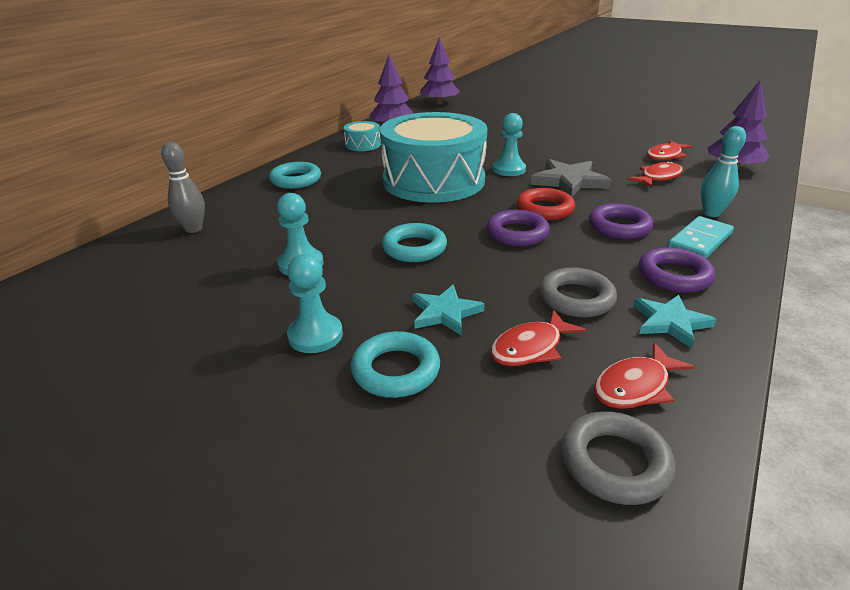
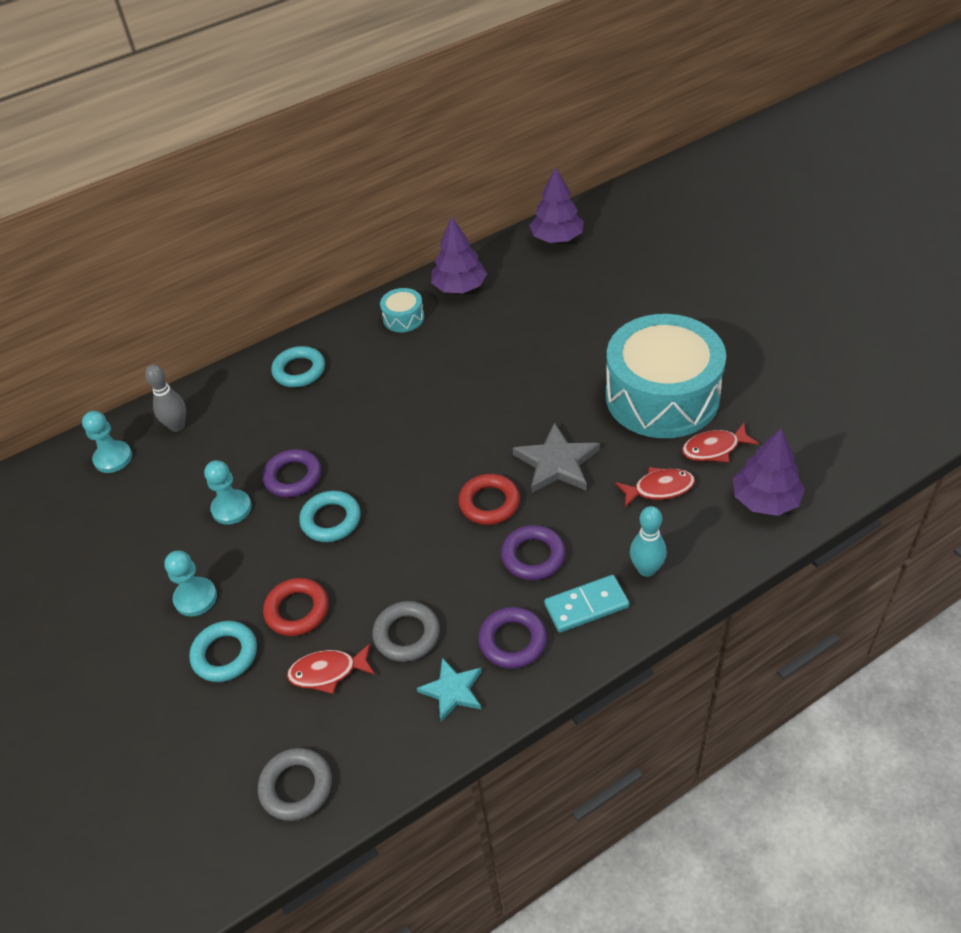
camera: 30 degrees right, 15 degrees up
turquoise drum [380,112,487,203] -> turquoise drum moved to [606,314,726,438]
turquoise star [412,284,485,336] -> red ring [263,578,329,636]
purple ring [487,210,550,246] -> purple ring moved to [262,449,321,498]
turquoise pawn [492,113,526,176] -> turquoise pawn moved to [82,411,132,473]
red fish [594,343,695,409] -> none

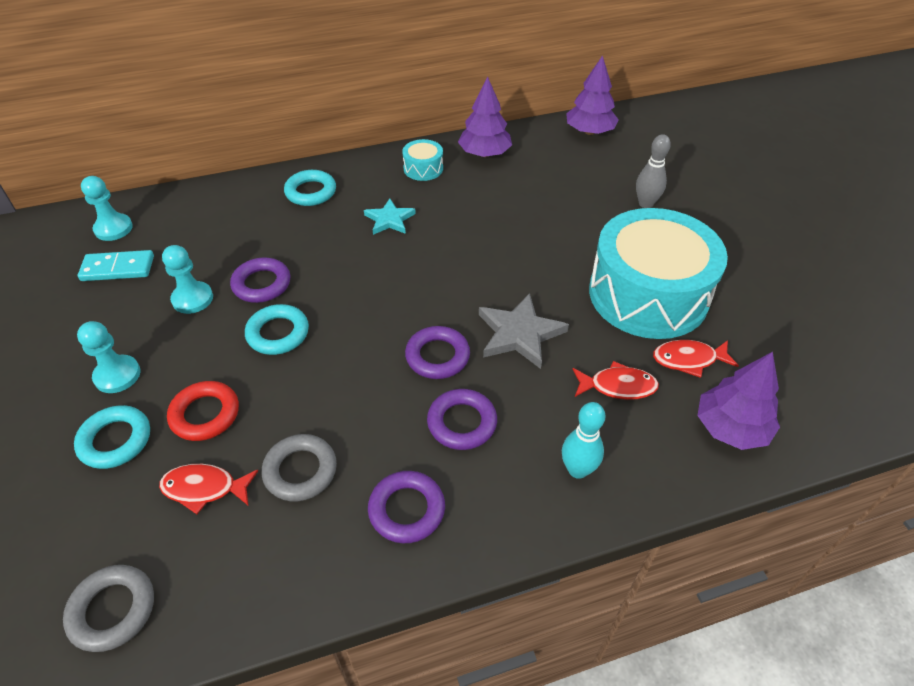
camera: 10 degrees right, 0 degrees up
grey bowling pin [145,364,186,432] -> grey bowling pin moved to [636,134,671,208]
turquoise star [417,658,482,722] -> turquoise star moved to [364,199,416,235]
red ring [458,474,520,525] -> purple ring [405,326,470,379]
turquoise domino [544,575,629,632] -> turquoise domino moved to [78,250,154,281]

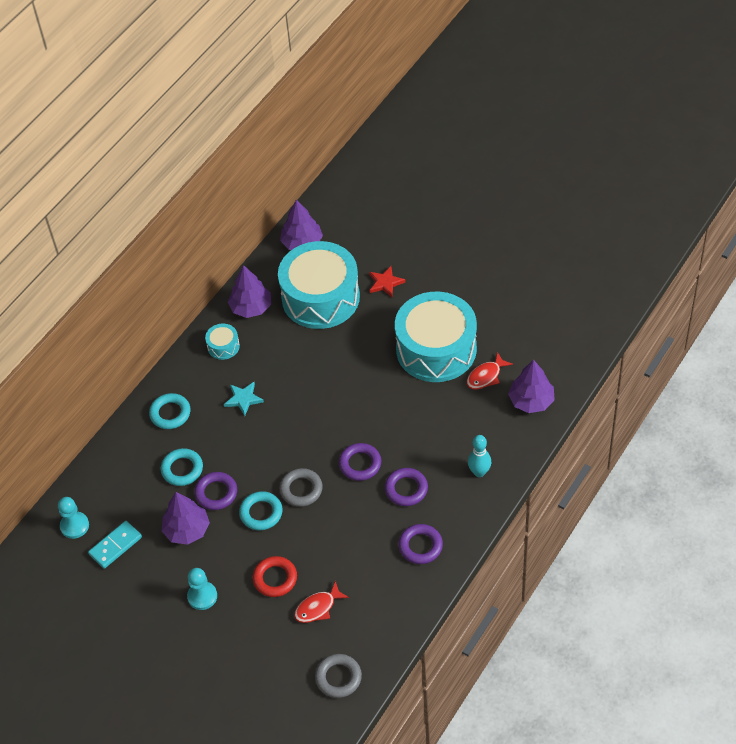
camera: 35 degrees left, 5 degrees up
turquoise ring [74,405,150,469] -> turquoise ring moved to [161,448,203,486]
turquoise pawn [162,245,213,314] -> purple tree [162,492,210,545]
grey ring [262,434,337,501] -> grey ring moved to [280,468,323,507]
grey star [479,293,569,369] -> none
red fish [573,361,659,400] -> none
grey bowling pin [636,134,671,208] -> red star [369,266,406,297]
none -> turquoise drum [278,241,360,329]

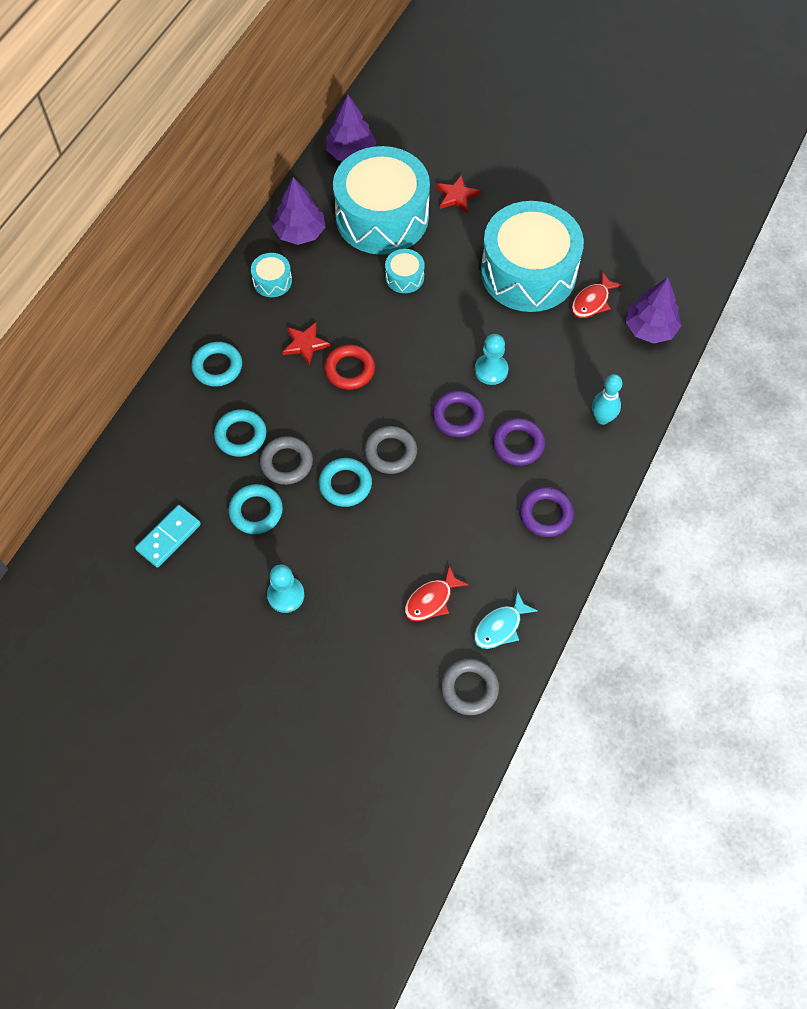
camera: 10 degrees left, 10 degrees up
turquoise pawn [58,497,89,539] -> turquoise pawn moved to [474,334,508,385]
purple tree [162,492,210,545] -> turquoise ring [229,484,283,534]
purple ring [194,472,237,510] -> grey ring [260,436,313,485]
turquoise star [224,382,264,416] -> red star [282,323,330,366]
red ring [253,556,297,597] -> red ring moved to [324,345,375,390]
none -> turquoise drum [385,249,425,293]
none -> turquoise fish [474,590,538,649]

